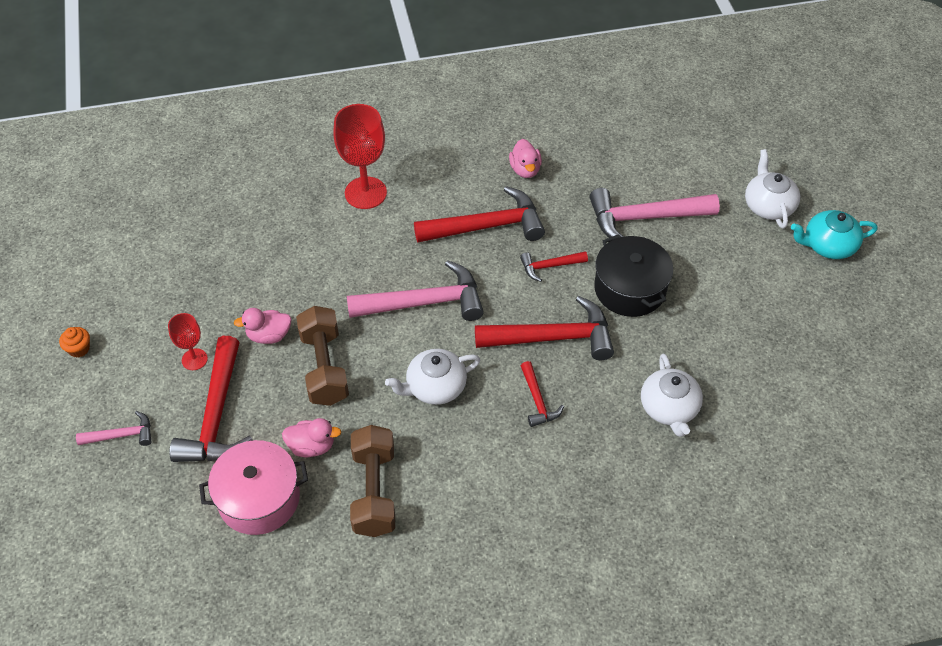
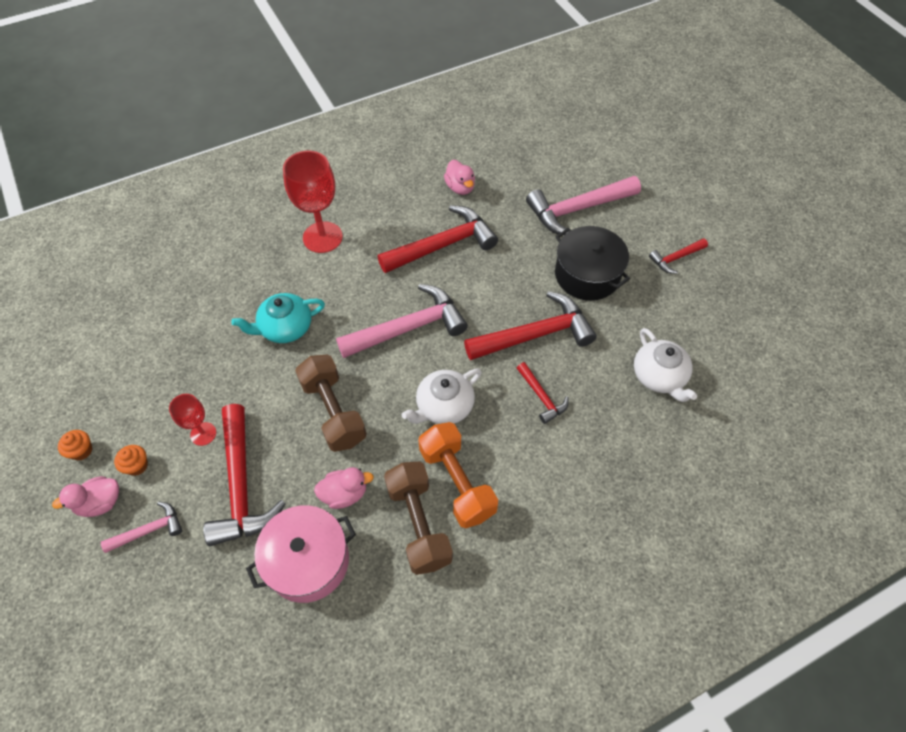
camera: 15 degrees left, 5 degrees up
pink duck [234,308,291,344] -> pink duck moved to [52,476,119,517]
red hammer [520,251,588,282] -> red hammer moved to [649,238,708,274]
white teapot [745,149,800,229] -> none
turquoise teapot [791,210,878,259] -> turquoise teapot moved to [231,293,325,343]
none -> orange cupcake [114,445,148,476]
none -> orange dumbbell [418,422,498,529]

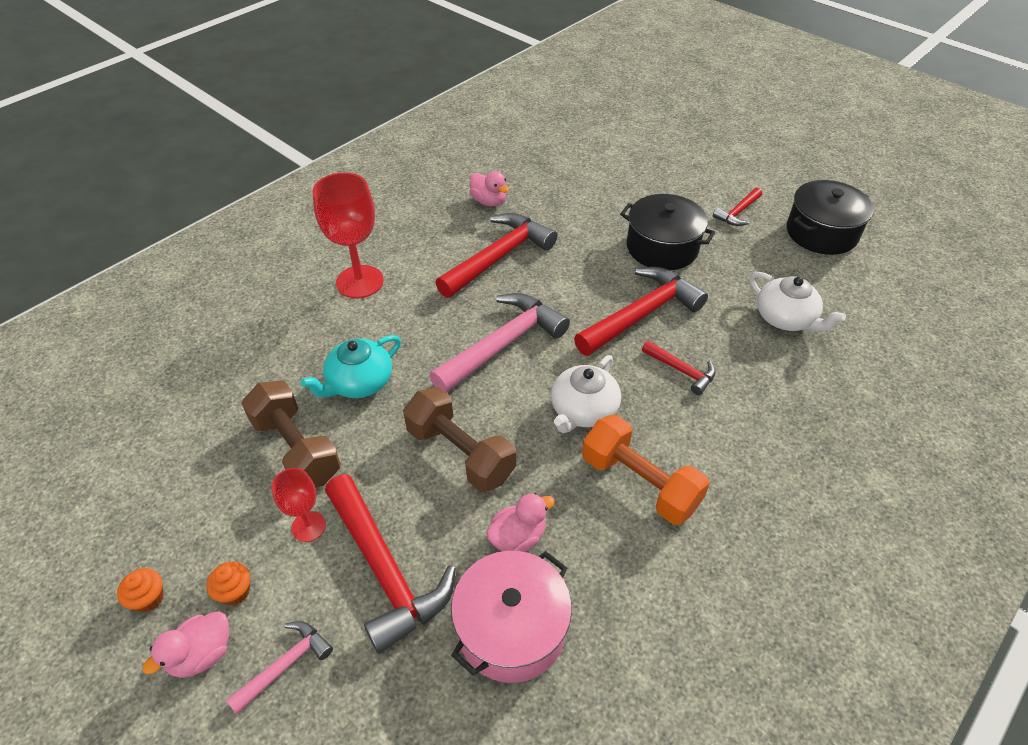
camera: 20 degrees left, 10 degrees down
brown dumbbell [384,461,453,575] -> brown dumbbell moved to [241,381,341,488]
pink hammer [526,176,641,235] -> none
none -> black pot [787,180,874,255]

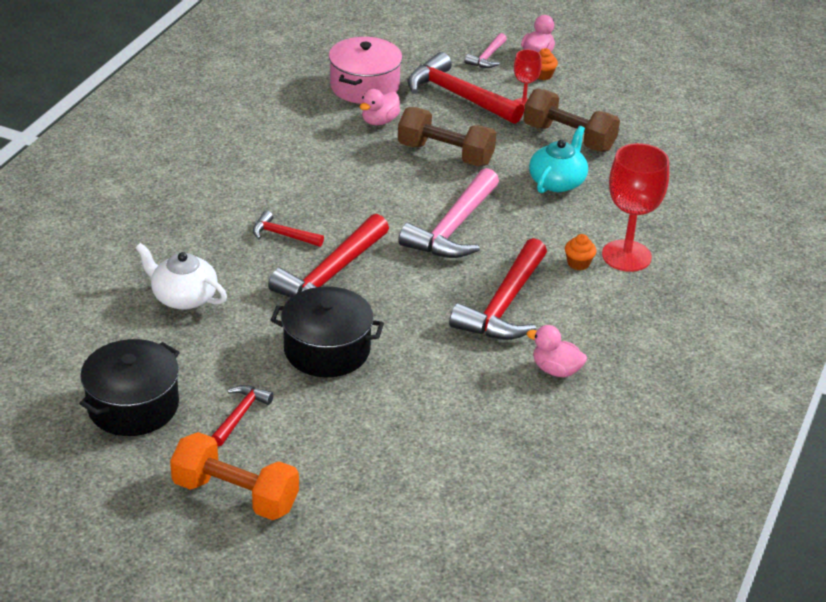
camera: 160 degrees right, 10 degrees down
orange cupcake [117,568,164,613] -> orange cupcake moved to [565,234,596,270]
white teapot [551,355,621,433] -> none
orange dumbbell [582,415,710,525] -> orange dumbbell moved to [170,432,299,520]

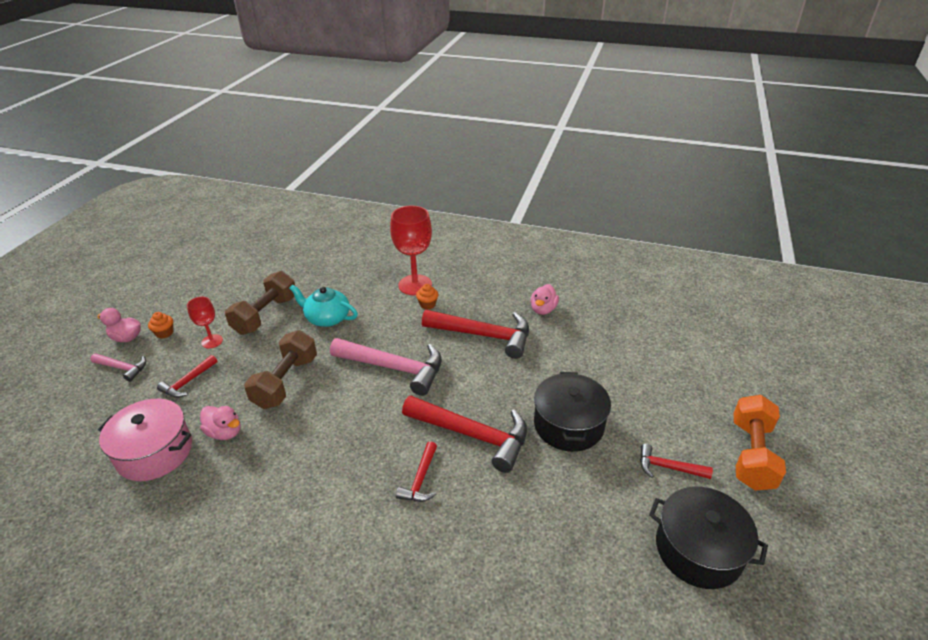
camera: 95 degrees left, 0 degrees up
white teapot [135,243,227,310] -> none
red hammer [408,52,524,124] -> red hammer [157,355,217,398], size x0.51

